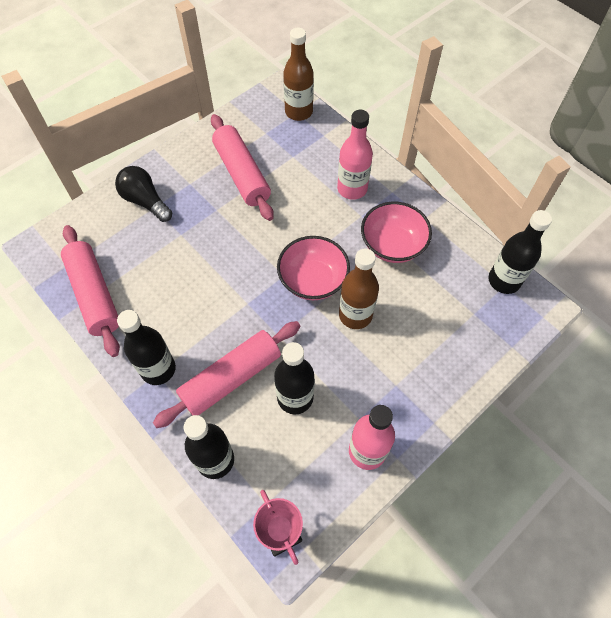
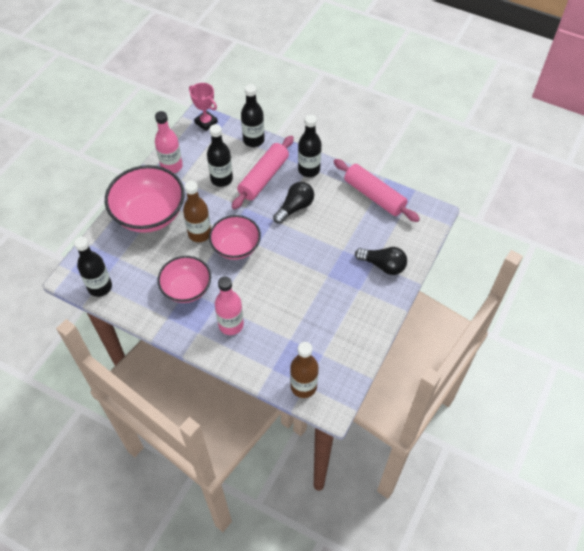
camera: 160 degrees right, 5 degrees down
pink rolling pin [211,114,274,221] -> none
none -> pink bowl [105,165,185,233]
none -> black light bulb [273,182,314,224]

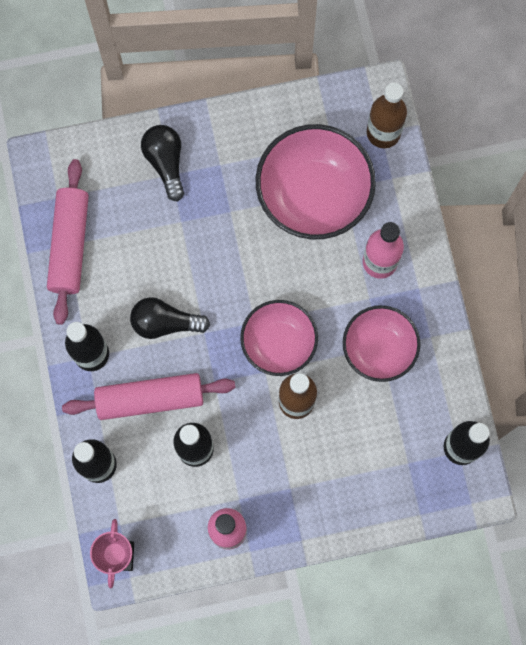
camera: 130 degrees left, 20 degrees up
pink bowl [105,165,185,233] -> pink bowl moved to [256,124,376,239]

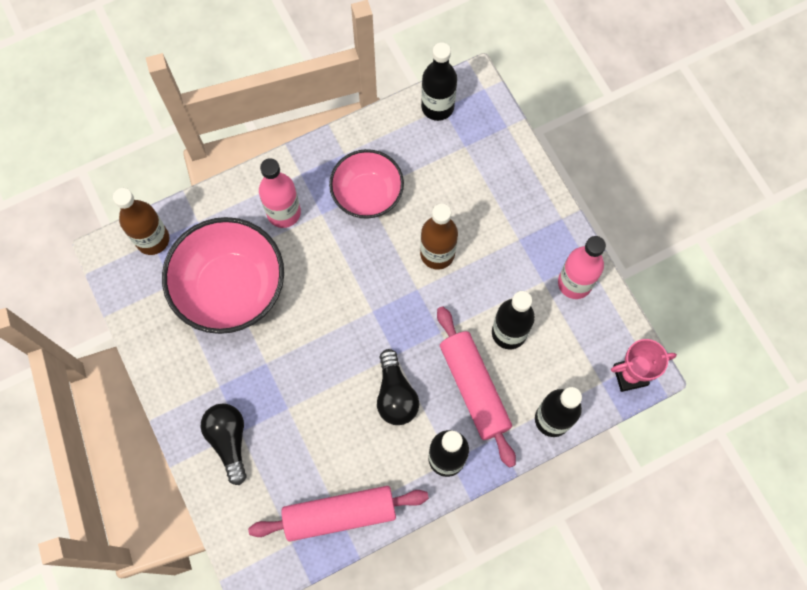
camera: 105 degrees left, 5 degrees down
black light bulb [141,125,184,202] -> black light bulb turned 105 degrees clockwise [201,403,247,485]
pink bowl [240,300,318,376] -> none

